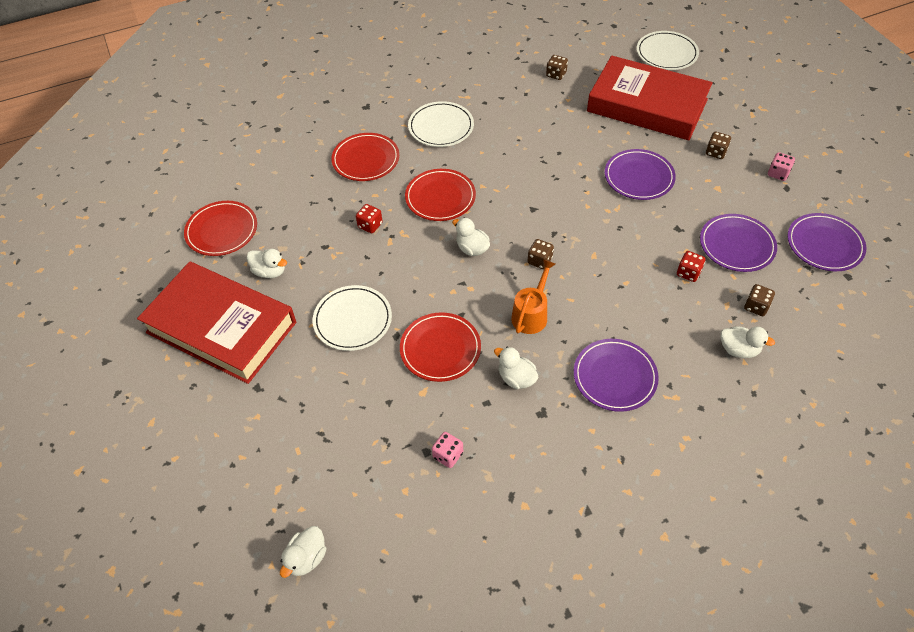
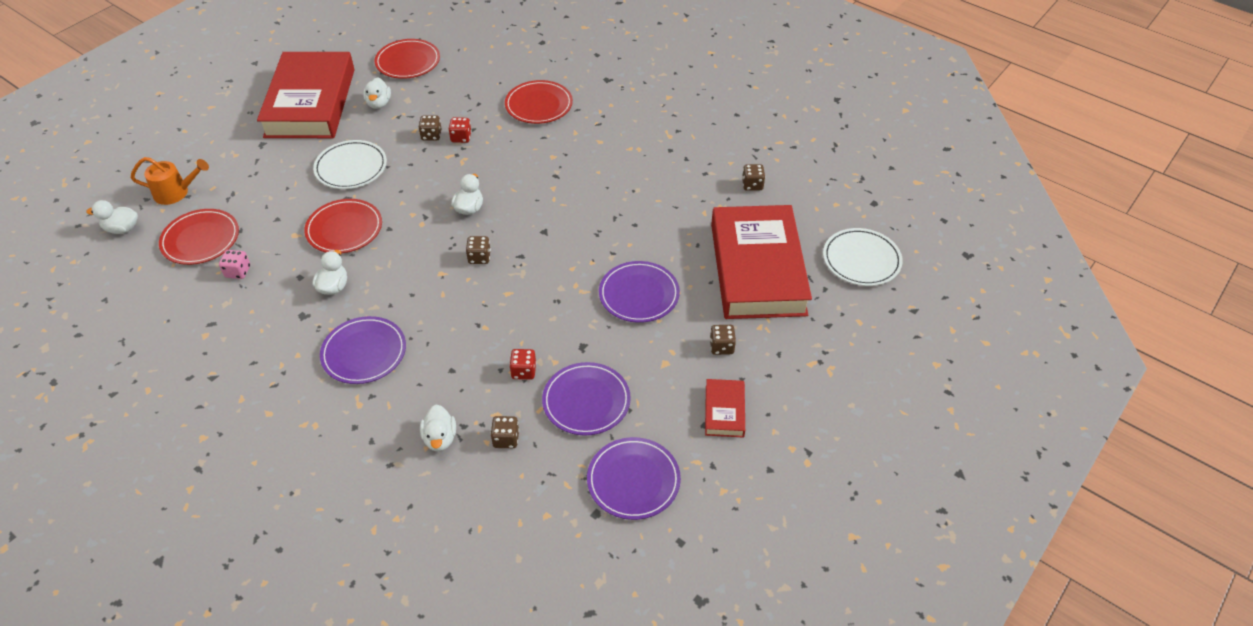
camera: 60 degrees right, 5 degrees down
red plate [405,169,476,221] -> red plate moved to [159,209,239,265]
white plate [408,101,474,147] -> none
orange watering can [511,260,555,334] -> orange watering can moved to [131,157,209,205]
pink dice [768,152,795,181] -> red book [705,379,745,438]
none -> brown dice [418,115,441,141]

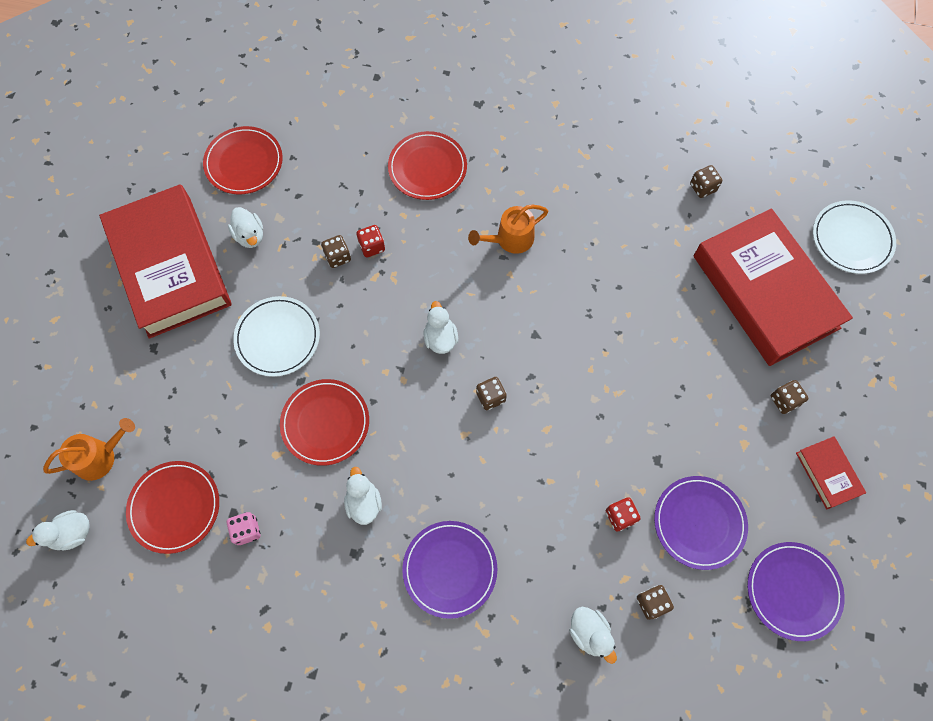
camera: 25 degrees left, 20 degrees up
purple plate [599,261,680,323] -> none
none -> orange watering can [468,205,548,254]

